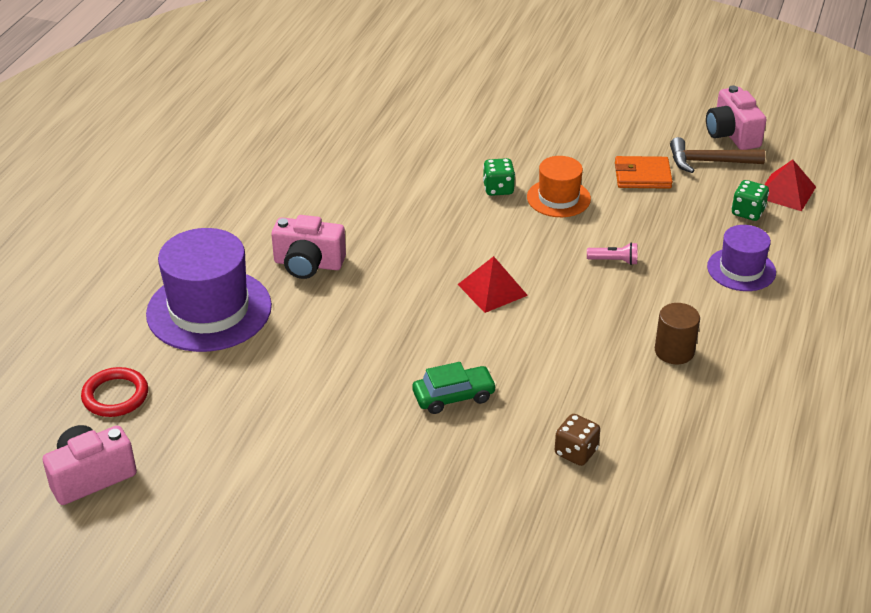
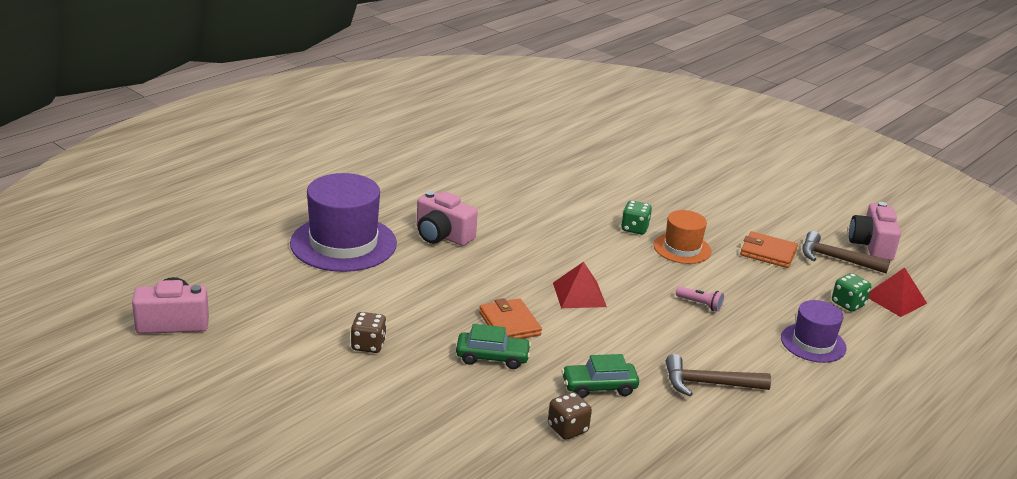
camera: 20 degrees right, 10 degrees down
red ring [81,367,148,417] -> none
brown cylinder [655,303,700,364] -> brown hammer [666,354,771,396]
none -> brown dice [351,312,387,353]
none -> orange wallet [479,298,542,339]
none -> green car [561,354,639,398]

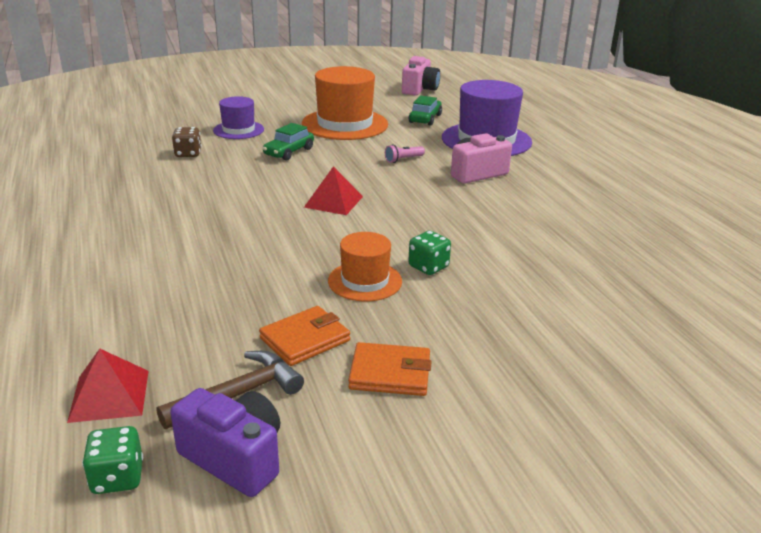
camera: 120 degrees right, 0 degrees up
brown dice [351,312,387,353] -> orange hat [302,66,388,140]
orange wallet [479,298,542,339] -> orange wallet moved to [348,342,432,396]
green car [561,354,639,398] -> green car moved to [409,95,442,126]
brown hammer [666,354,771,396] -> none
pink flashlight [676,286,724,312] -> pink flashlight moved to [385,145,425,163]
purple hat [781,300,847,363] -> purple hat moved to [213,96,264,139]
green dice [832,273,871,312] -> green dice moved to [82,426,143,494]
pink camera [849,202,901,261] -> purple camera [170,388,280,497]

